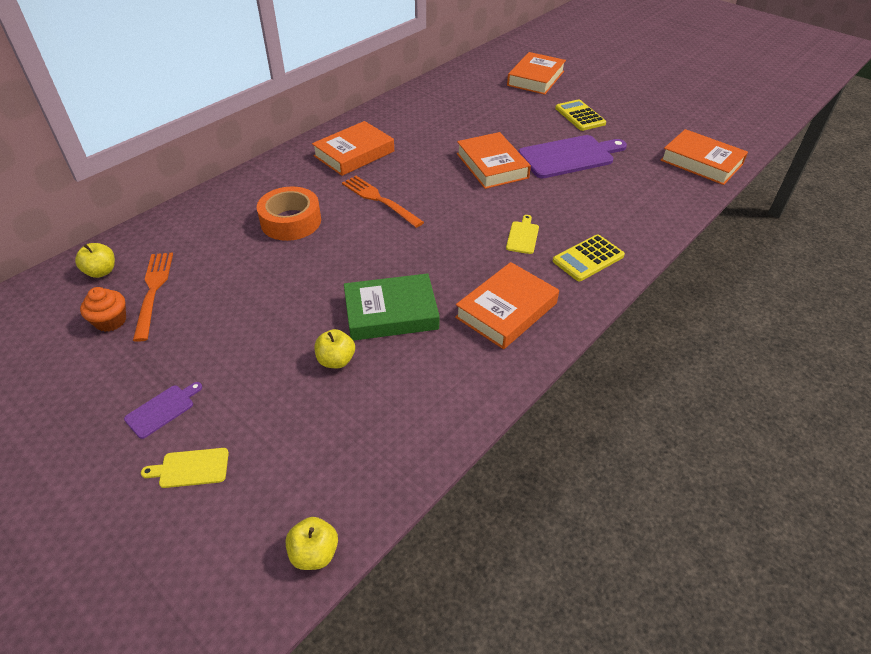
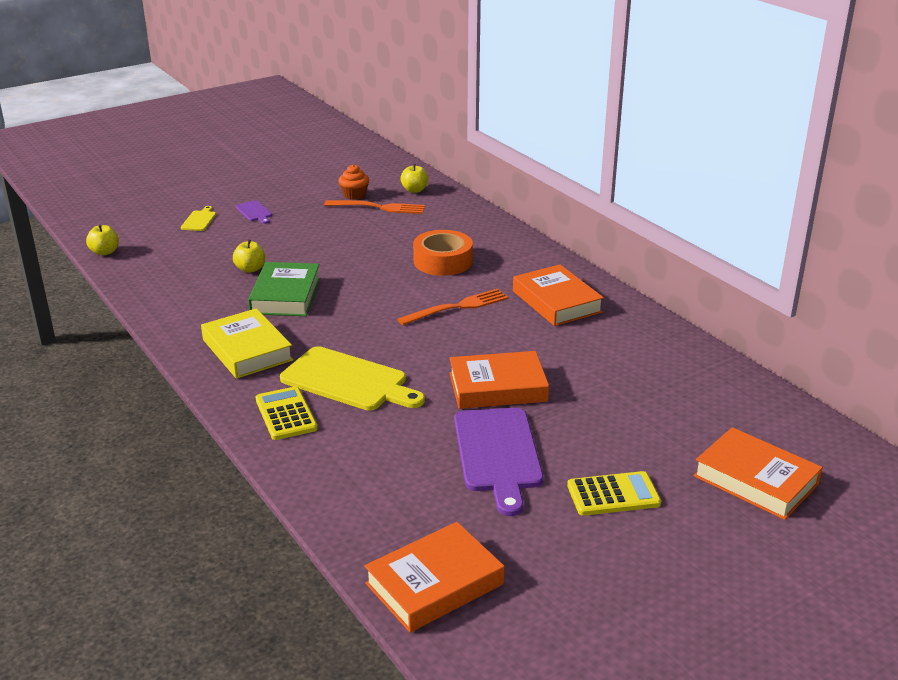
camera: 105 degrees right, 15 degrees down
orange book [455,262,559,349] -> yellow book [201,308,293,379]
yellow cutting board [506,215,539,254] -> yellow cutting board [280,346,425,411], size x2.17

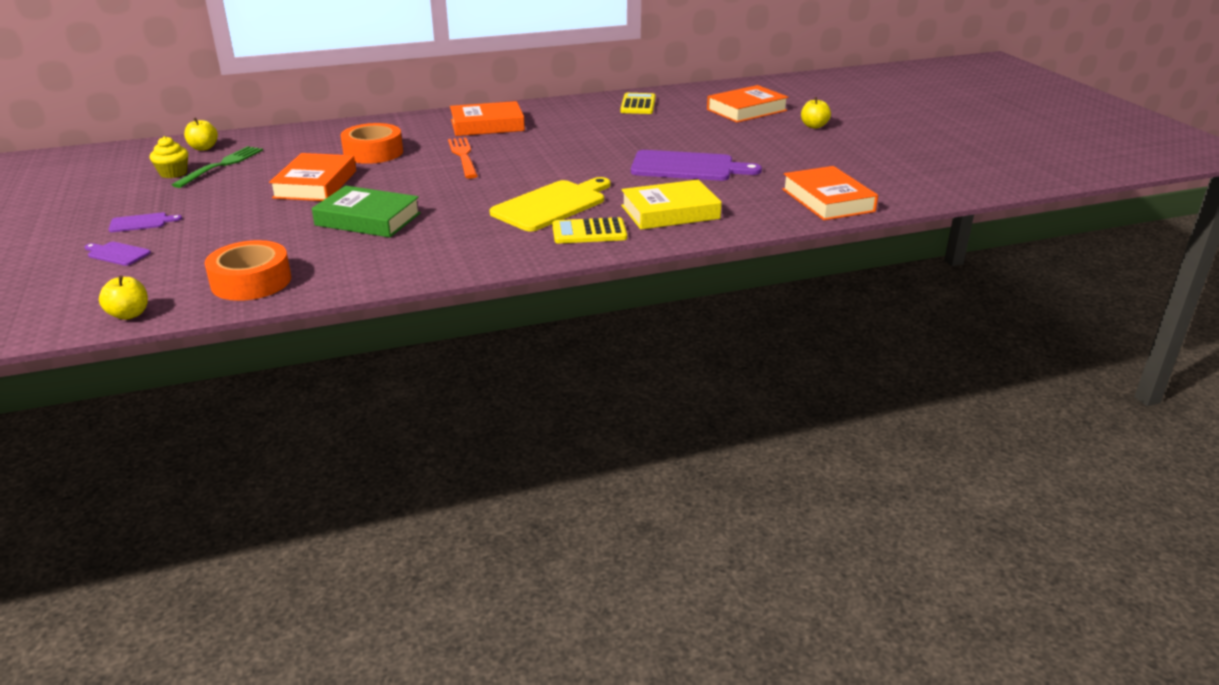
camera: 75 degrees left, 0 degrees up
yellow cutting board [181,206,216,231] -> purple cutting board [85,242,151,266]
yellow book [201,308,293,379] -> yellow book moved to [621,180,722,230]
yellow apple [233,240,265,273] -> yellow apple moved to [801,97,831,128]
orange fork [324,200,425,214] -> green fork [172,146,263,188]
orange cupcake [338,164,369,200] -> yellow cupcake [150,136,188,178]
orange book [450,351,549,409] -> orange book moved to [269,153,356,201]
yellow calculator [567,471,661,516] -> yellow calculator moved to [620,93,656,114]
none -> orange tape [205,240,291,301]

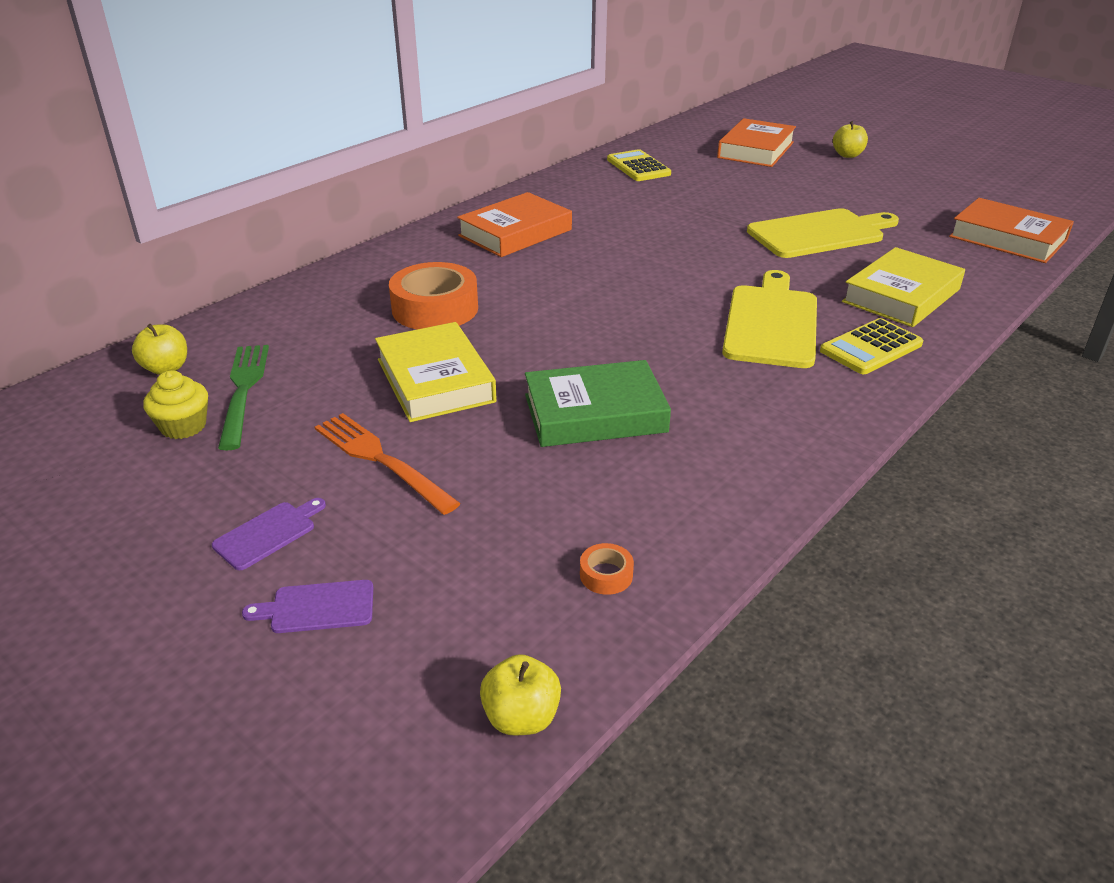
camera: 30 degrees left, 5 degrees up
orange tape [205,240,291,301] -> orange tape [580,543,634,595], size x0.42
orange book [269,153,356,201] -> yellow book [375,322,497,422]
orange fork [448,138,478,179] -> orange fork moved to [315,413,461,515]
purple cutting board [631,150,762,181] -> yellow cutting board [747,208,899,258]

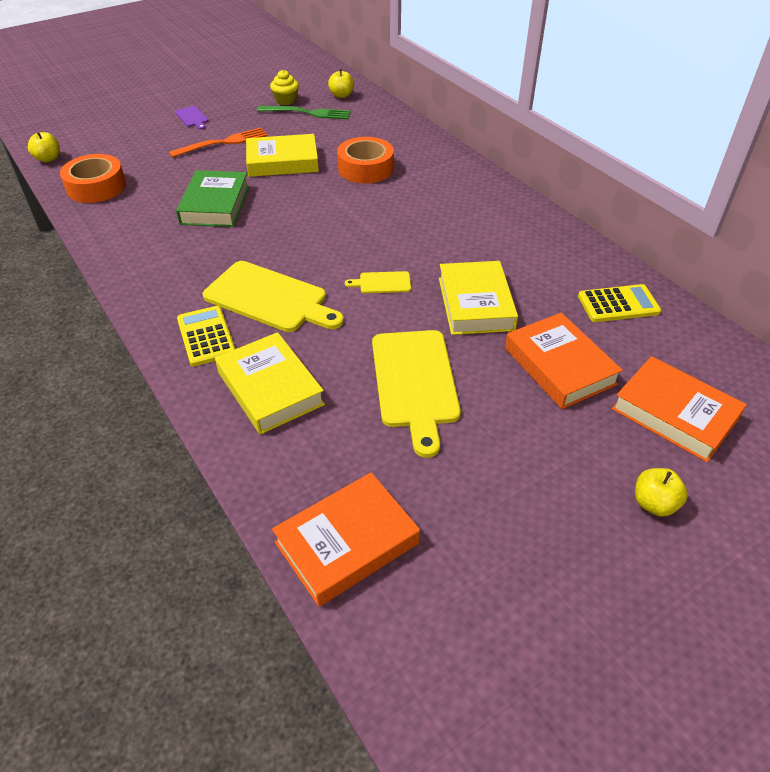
camera: 105 degrees right, 10 degrees up
purple cutting board [242,580,373,633] -> none
orange book [457,192,572,257] -> orange book moved to [505,313,623,409]
orange tape [580,543,634,595] -> orange tape [60,154,126,203], size x2.38
none -> yellow cutting board [345,271,411,293]
none -> yellow book [439,261,518,335]

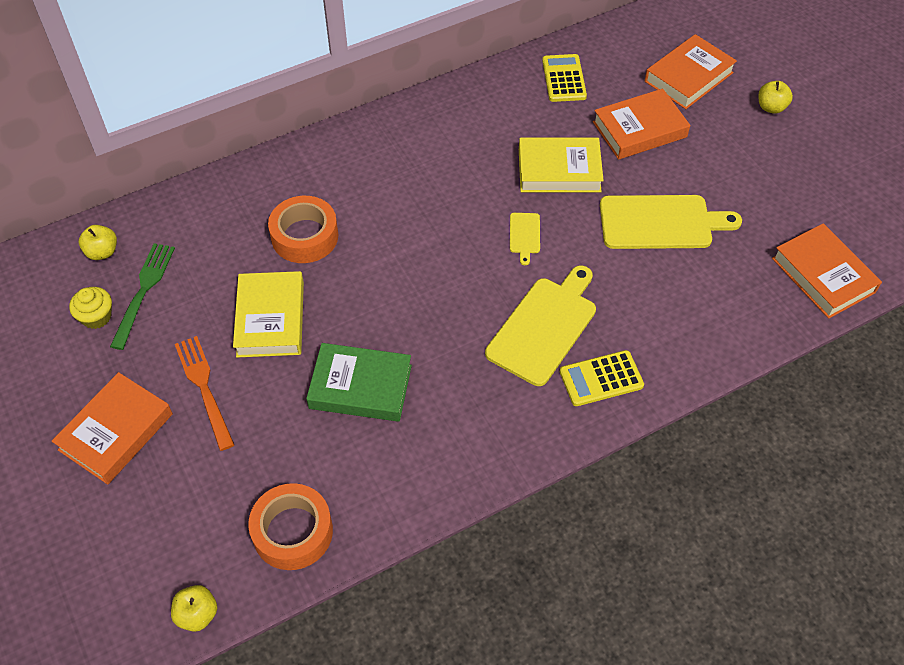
camera: 85 degrees left, 10 degrees up
purple cutting board [175,106,208,130] -> orange book [52,372,173,484]
yellow book [215,332,325,434] -> none

